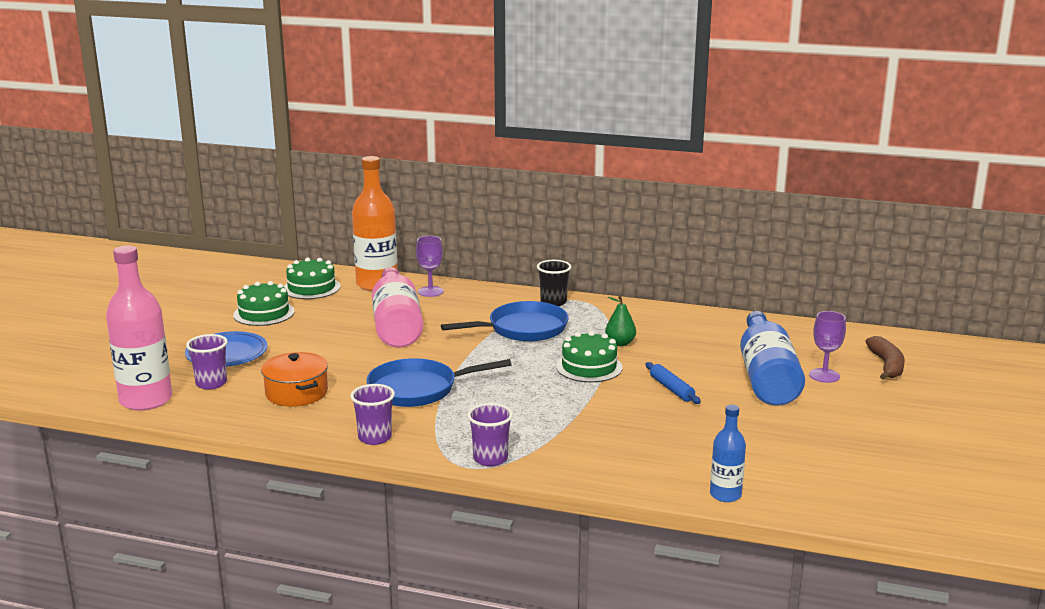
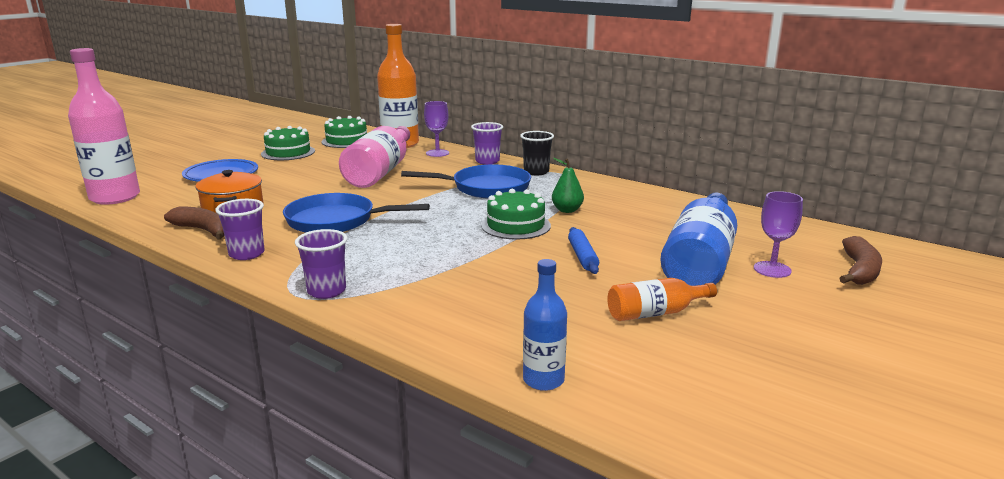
camera: 20 degrees right, 0 degrees up
purple cup [186,334,228,390] -> purple cup moved to [471,122,503,165]
none -> brown banana [164,206,224,240]
none -> orange bottle [607,278,717,321]

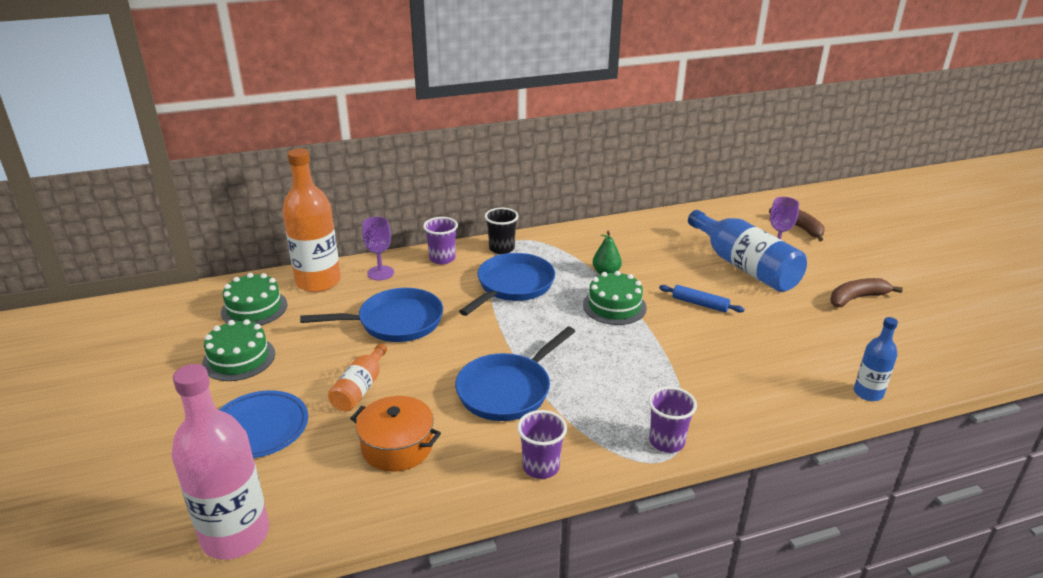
camera: 55 degrees left, 10 degrees up
brown banana [164,206,224,240] -> brown banana moved to [830,278,903,307]
pink bottle [339,126,410,188] -> blue pan [300,288,443,342]
orange bottle [607,278,717,321] -> orange bottle moved to [328,344,387,411]

